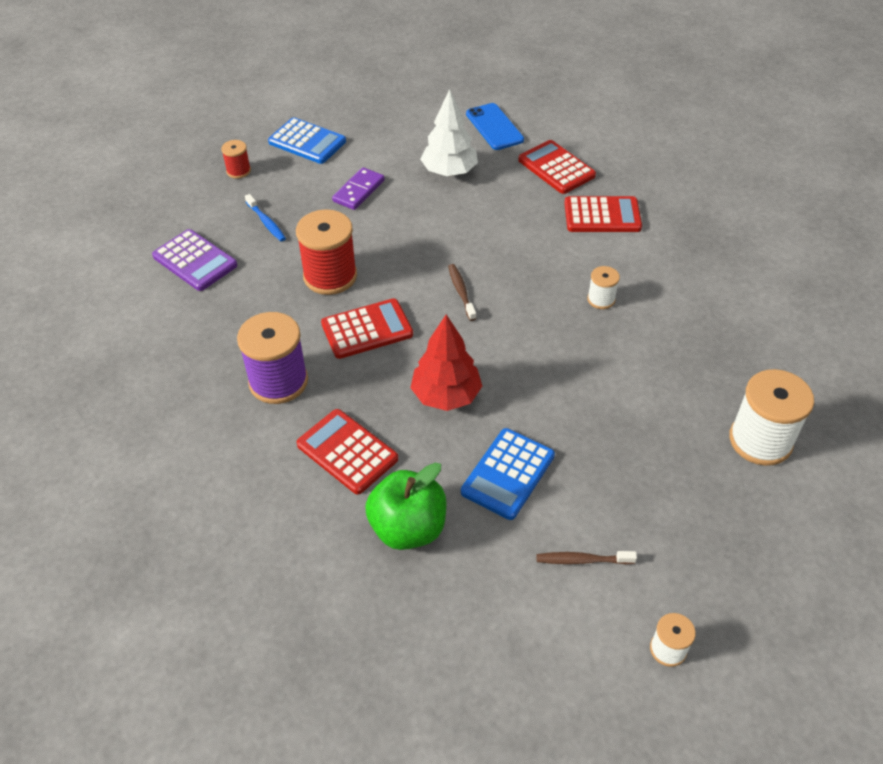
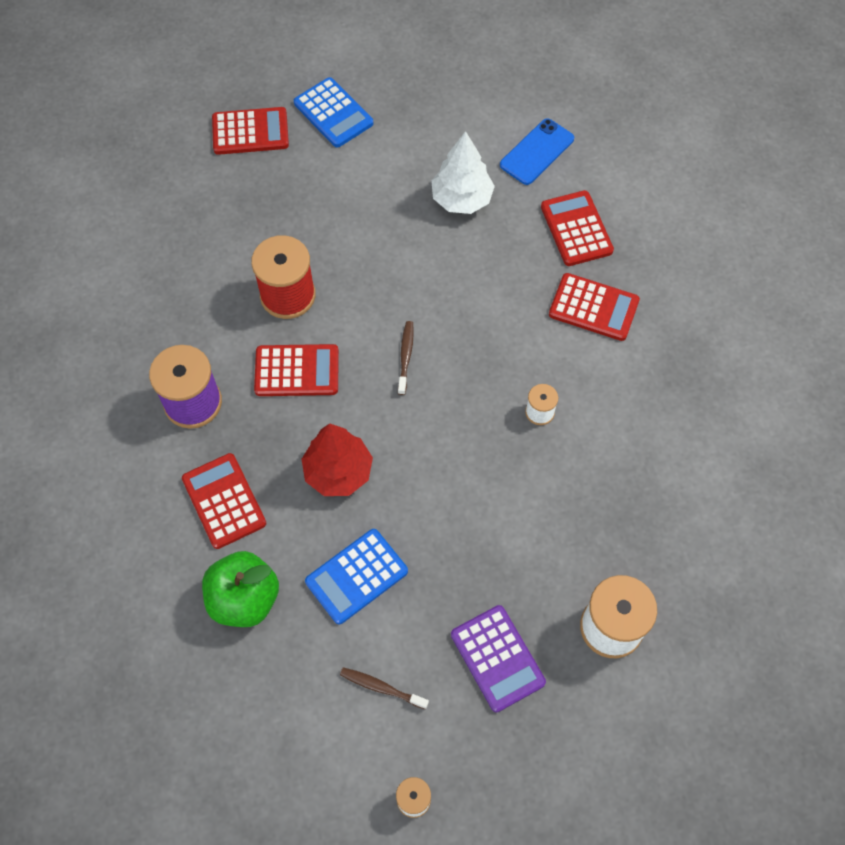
camera: 20 degrees right, 15 degrees up
purple calculator [152,229,238,291] -> purple calculator moved to [451,605,546,712]
red spool [221,140,251,179] -> red calculator [212,107,289,155]
blue toothbrush [245,194,286,242] -> none
purple domino [332,167,385,210] -> none
blue phone [466,103,524,150] -> blue phone turned 45 degrees clockwise [500,119,574,185]

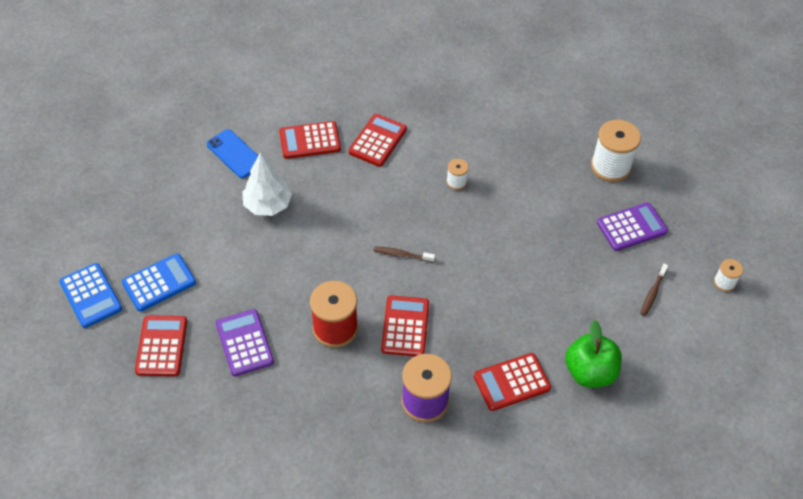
camera: 85 degrees left, 10 degrees down
red tree [301,423,373,496] -> none
blue calculator [305,529,408,624] -> blue calculator moved to [59,263,122,328]
none -> purple calculator [216,309,274,376]

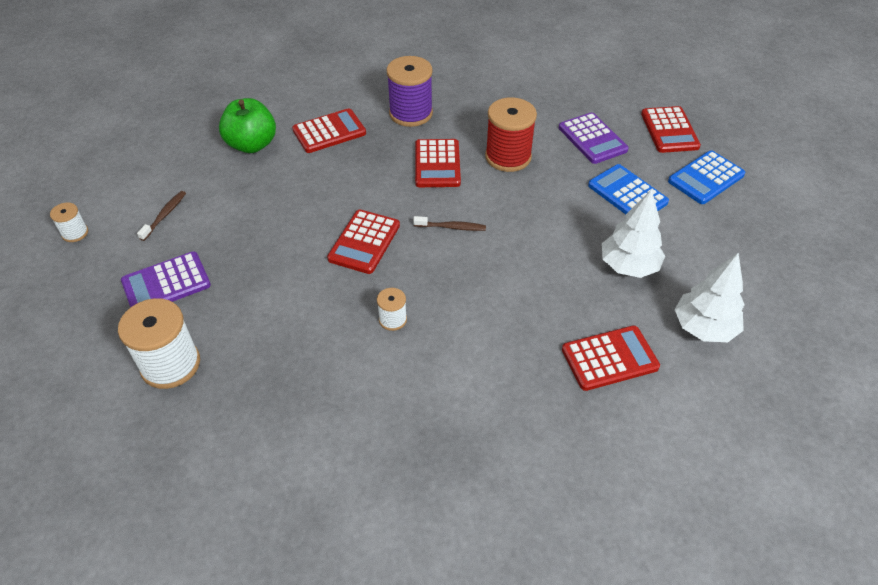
camera: 175 degrees right, 5 degrees down
blue calculator [59,263,122,328] -> blue calculator moved to [588,164,669,214]
blue phone [206,129,258,178] -> white tree [674,253,745,342]
red calculator [349,114,407,167] -> red calculator moved to [327,210,400,274]

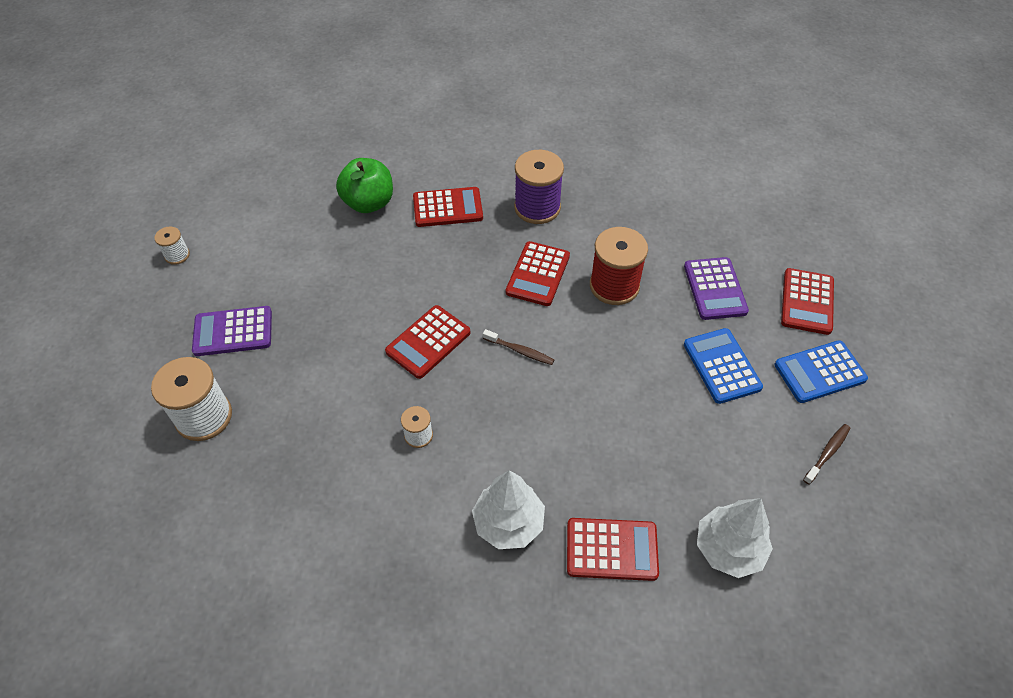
camera: 20 degrees right, 5 degrees up
brown toothbrush [137,191,186,241] -> brown toothbrush moved to [803,424,851,485]
white tree [602,189,665,278] -> white tree moved to [472,470,545,549]

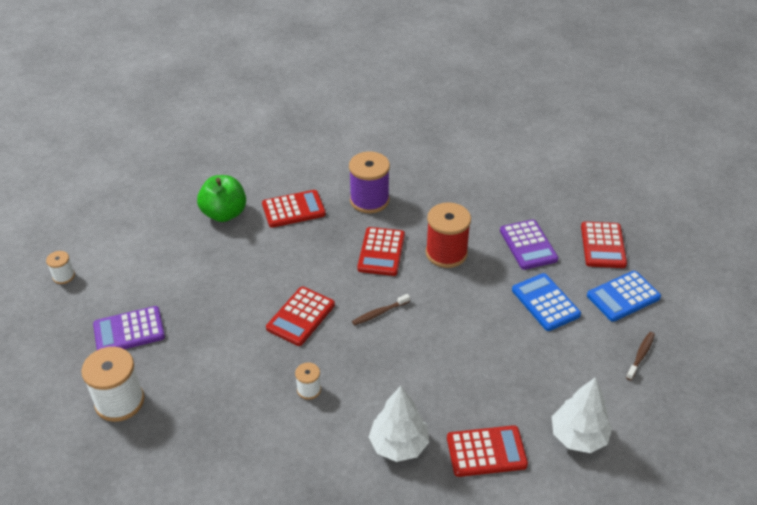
camera: 10 degrees left, 10 degrees down
brown toothbrush [483,329,554,365] -> brown toothbrush turned 135 degrees clockwise [352,294,410,326]

